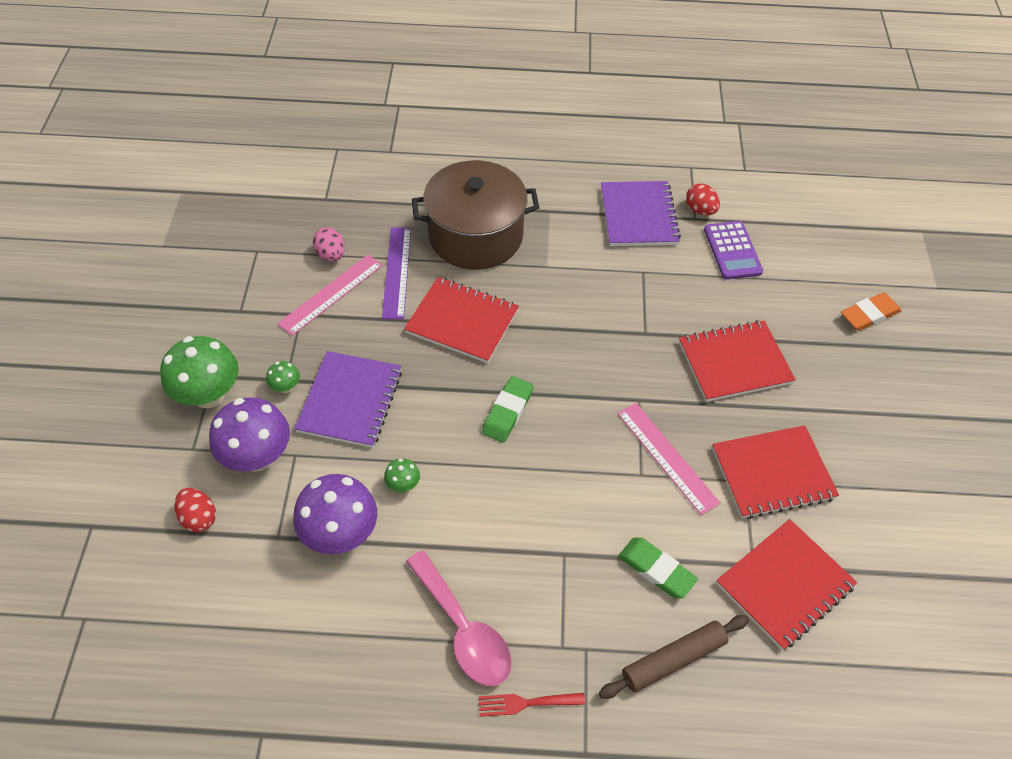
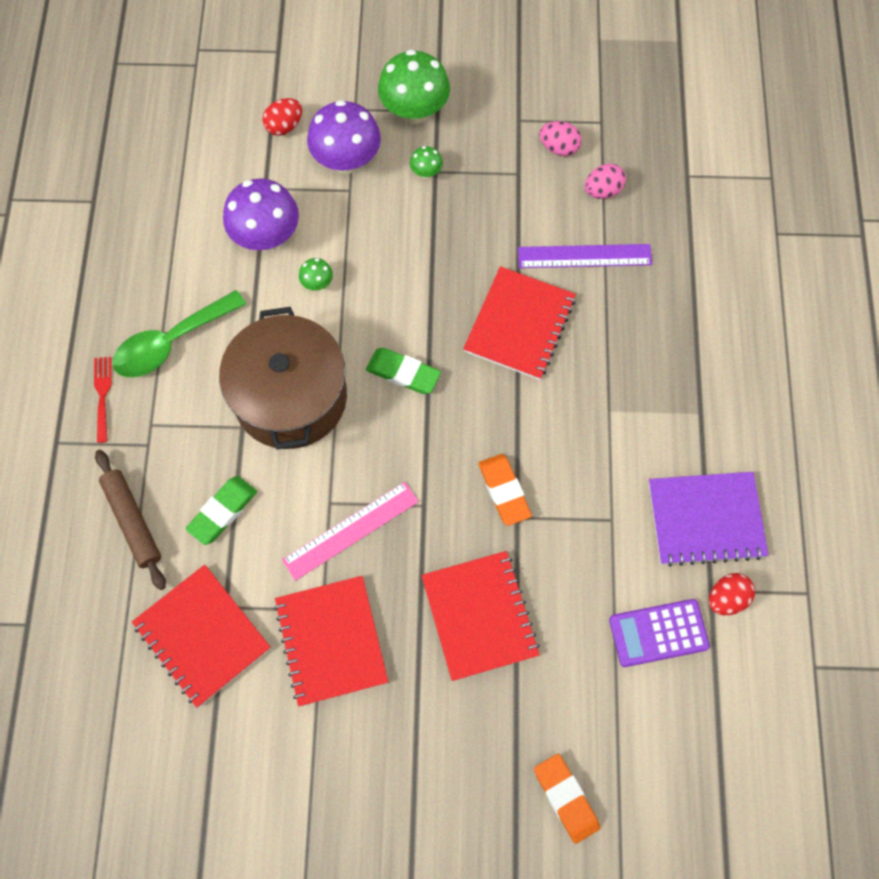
camera: 90 degrees right, 15 degrees up
pink ruler [277,255,383,336] -> none
purple notebook [294,351,402,448] -> none
pink spoon [406,550,512,686] -> green spoon [112,290,246,377]
brown pot [412,160,539,270] -> brown pot moved to [219,307,347,450]
none -> orange eraser [478,454,532,526]
none -> pink egg [539,121,582,156]

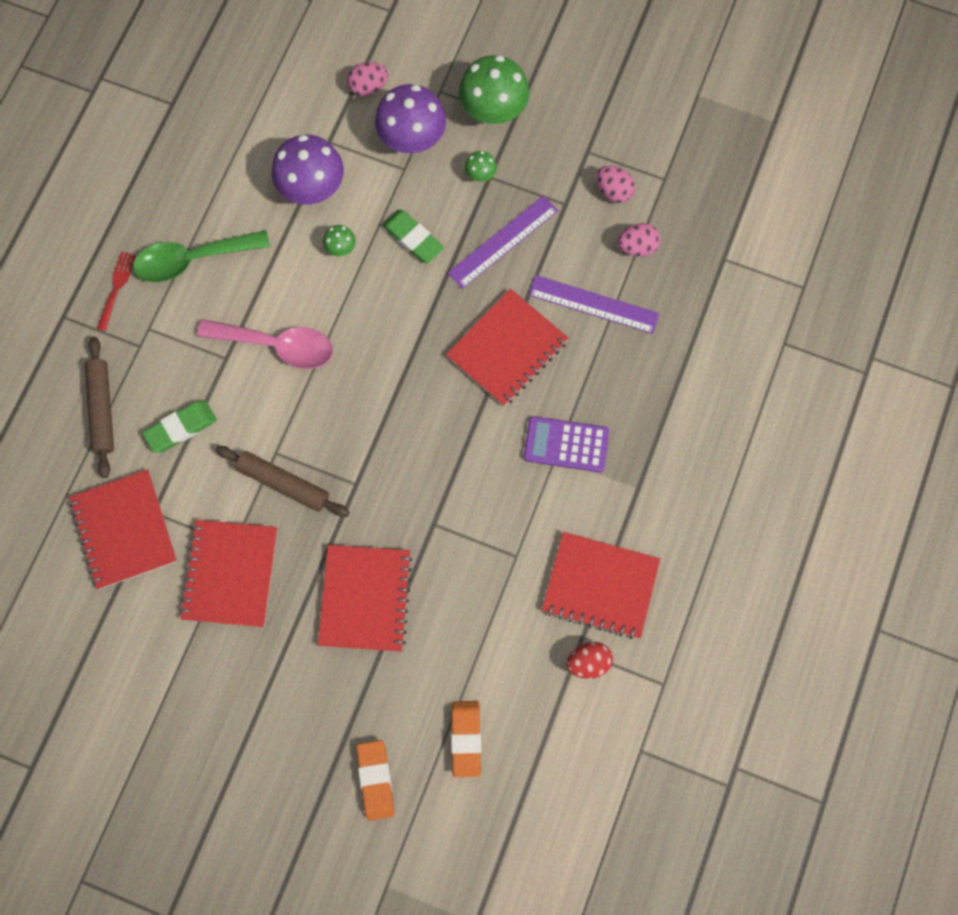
camera: 20 degrees right, 5 degrees up
brown pot [219,307,347,450] -> pink spoon [197,319,333,369]
red egg [262,98,302,136] -> pink egg [347,62,388,96]
pink ruler [282,482,419,581] -> brown rolling pin [216,446,350,517]
green eraser [366,348,441,394] -> green eraser moved to [382,210,444,263]
orange eraser [478,454,532,526] -> orange eraser moved to [451,701,481,777]
purple calculator [609,599,710,667] -> purple calculator moved to [524,416,609,472]
purple notebook [649,472,769,567] -> red notebook [542,532,660,639]
none -> purple ruler [448,195,558,289]

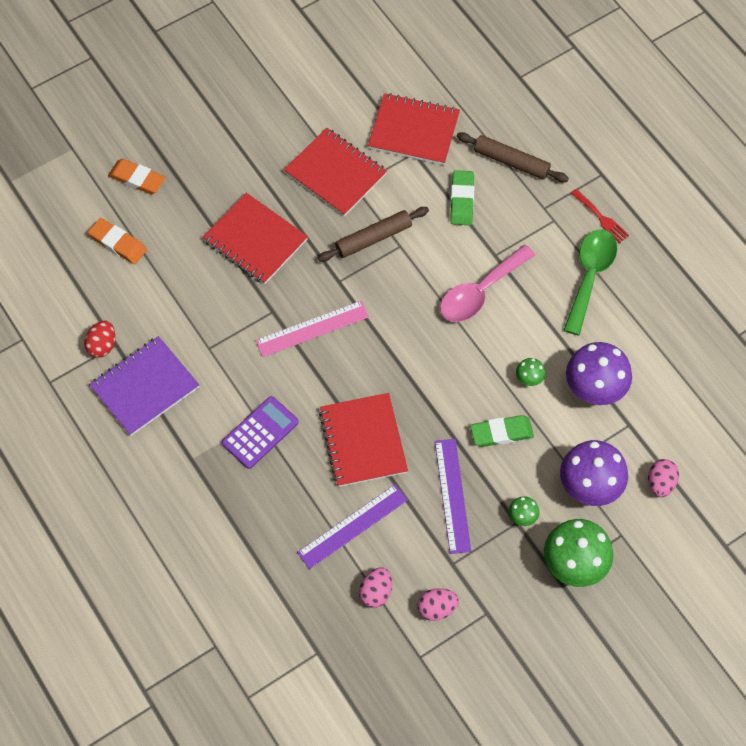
camera: 125 degrees right, 10 degrees down
red notebook [542,532,660,639] -> purple notebook [89,336,199,436]
none -> pink ruler [255,300,369,357]

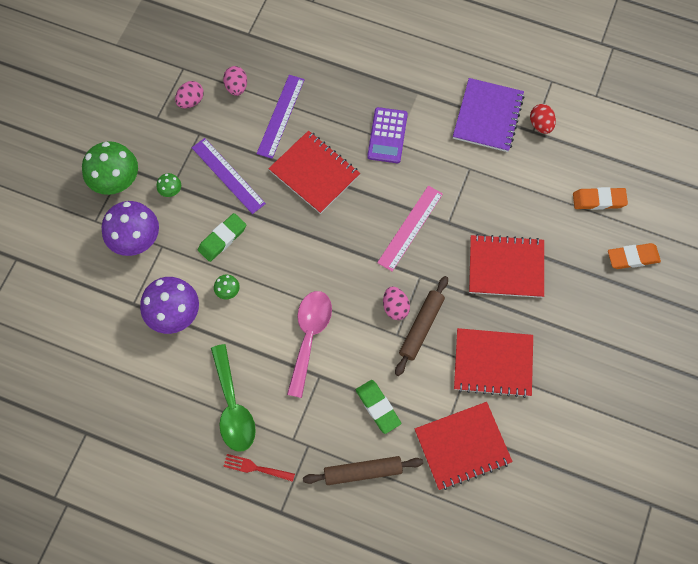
camera: 145 degrees right, 5 degrees up
pink egg [648,459,679,497] -> pink egg moved to [383,286,410,320]

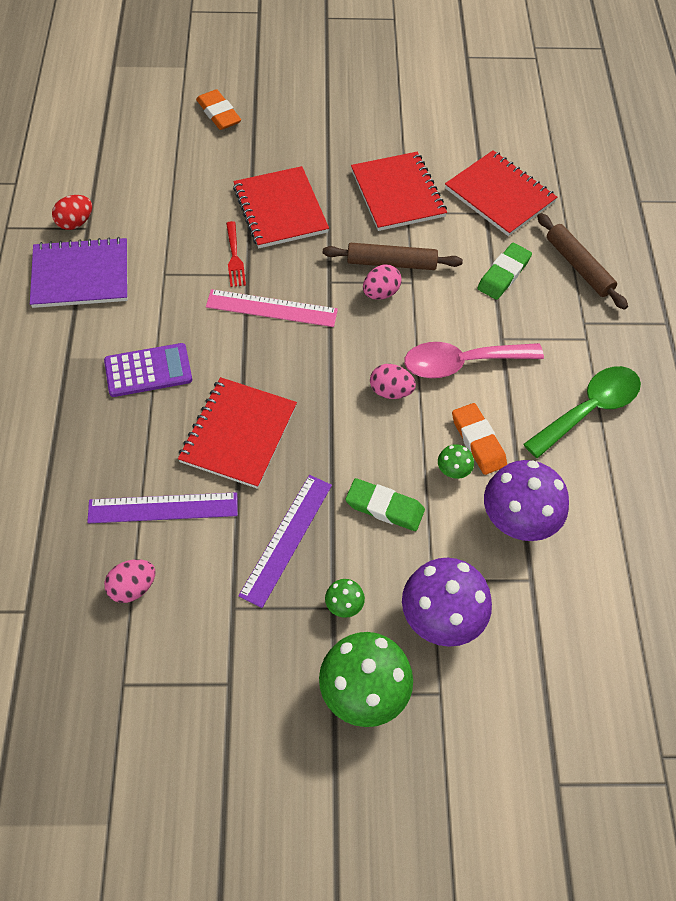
camera: 115 degrees left, 10 degrees down
pink egg [175,81,204,108] -> pink egg moved to [370,364,416,399]
red fork [223,454,295,482] -> red fork moved to [226,221,246,287]
orange eraser [573,187,628,210] -> orange eraser moved to [452,403,507,475]

